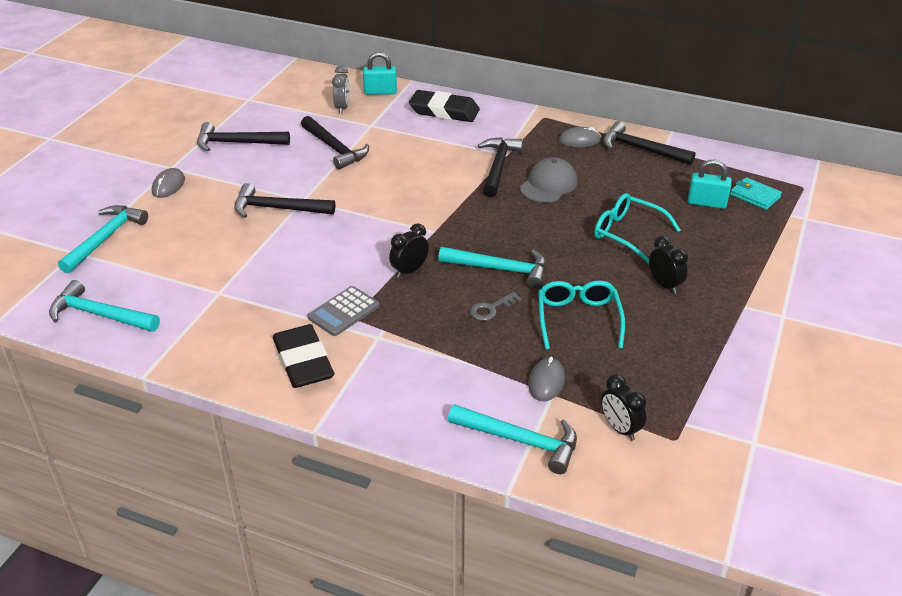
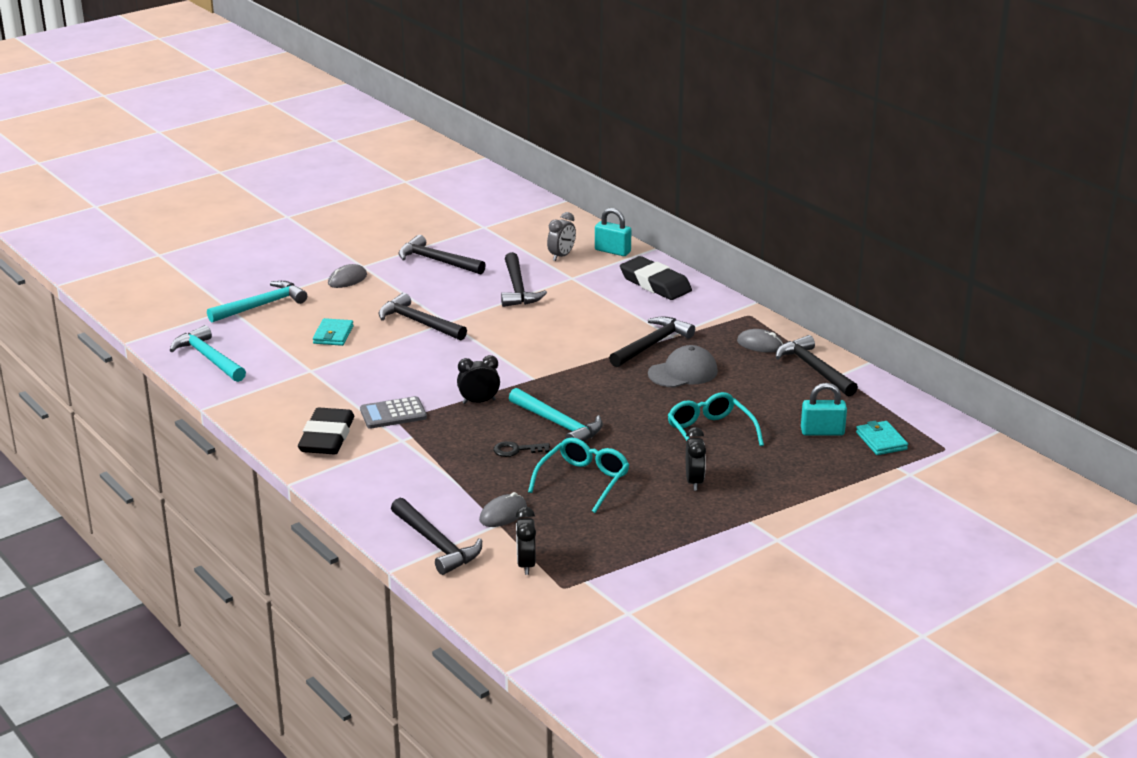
camera: 30 degrees right, 10 degrees down
turquoise hammer [448,404,577,474] -> black hammer [391,498,482,575]
grey key [470,292,522,321] -> black key [493,441,550,457]
turquoise padlock [688,160,732,209] -> turquoise padlock turned 45 degrees counterclockwise [801,383,847,436]
none -> turquoise wallet [313,318,354,346]

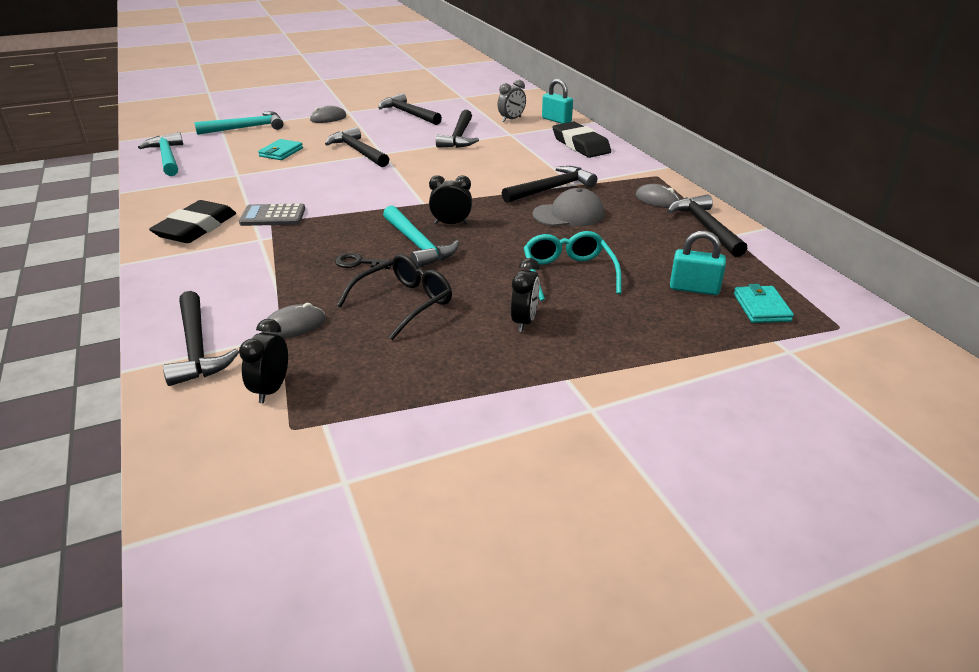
camera: 15 degrees right, 5 degrees up
black clock [457,355,500,404] -> black clock moved to [429,175,472,224]
turquoise glasses [528,438,629,513] -> black glasses [337,254,452,340]

